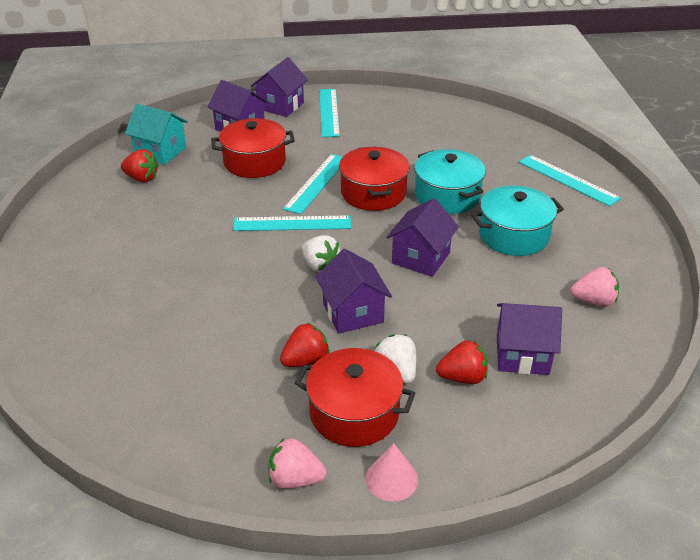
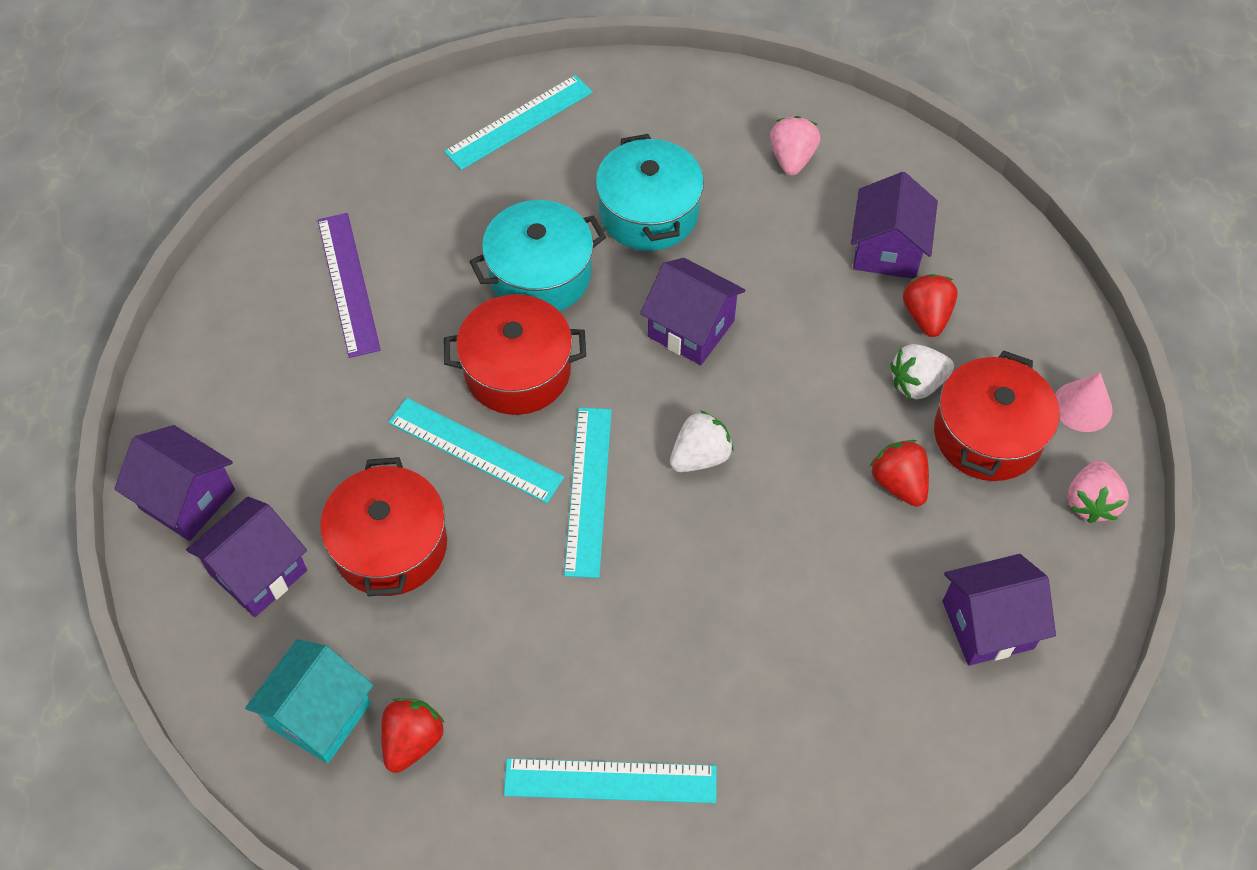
camera: 85 degrees left, 20 degrees up
purple house [316,249,392,334] -> purple house moved to [942,554,1056,666]
turquoise ruler [319,89,340,137] -> turquoise ruler moved to [504,758,716,803]
none -> purple ruler [318,213,381,358]

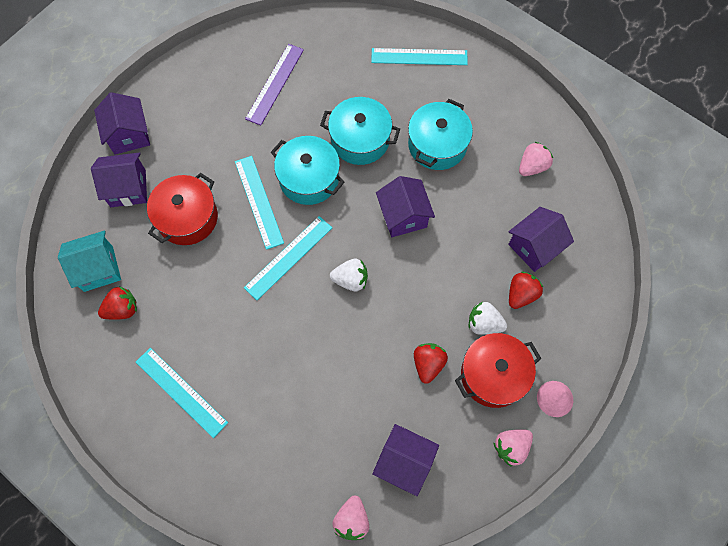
camera: 40 degrees right, 10 degrees up
red pot [444,294,586,415] -> turquoise pot [271,136,344,205]
none -> pink strawberry [332,496,369,540]

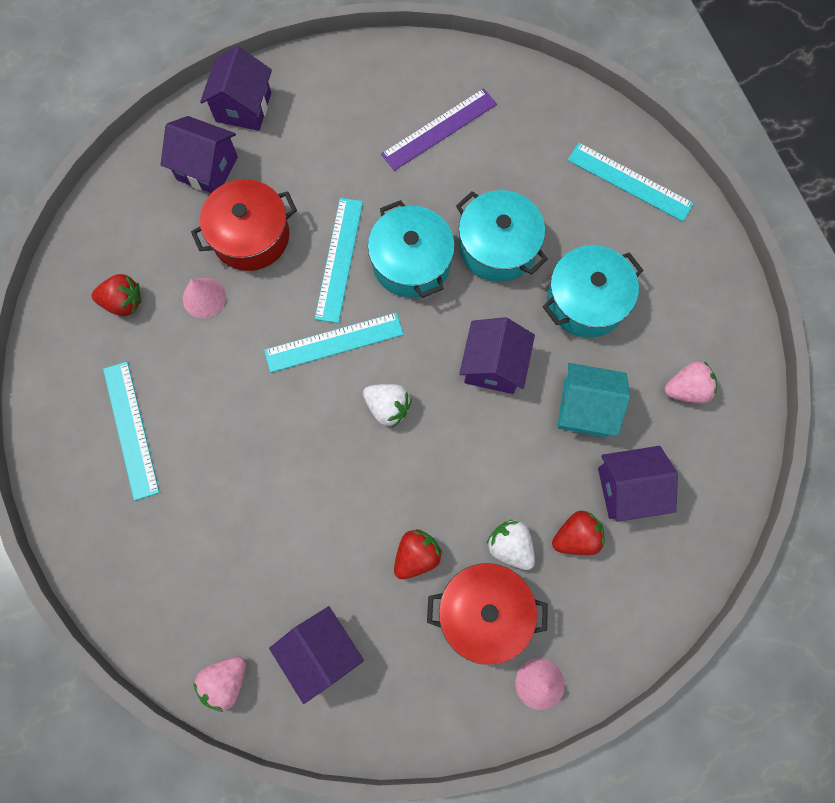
camera: 30 degrees right, 5 degrees up
turquoise house [58,230,121,292] -> turquoise house moved to [557,363,630,437]
pink strawberry [493,429,533,467] -> none
none -> pink cone [183,278,226,318]

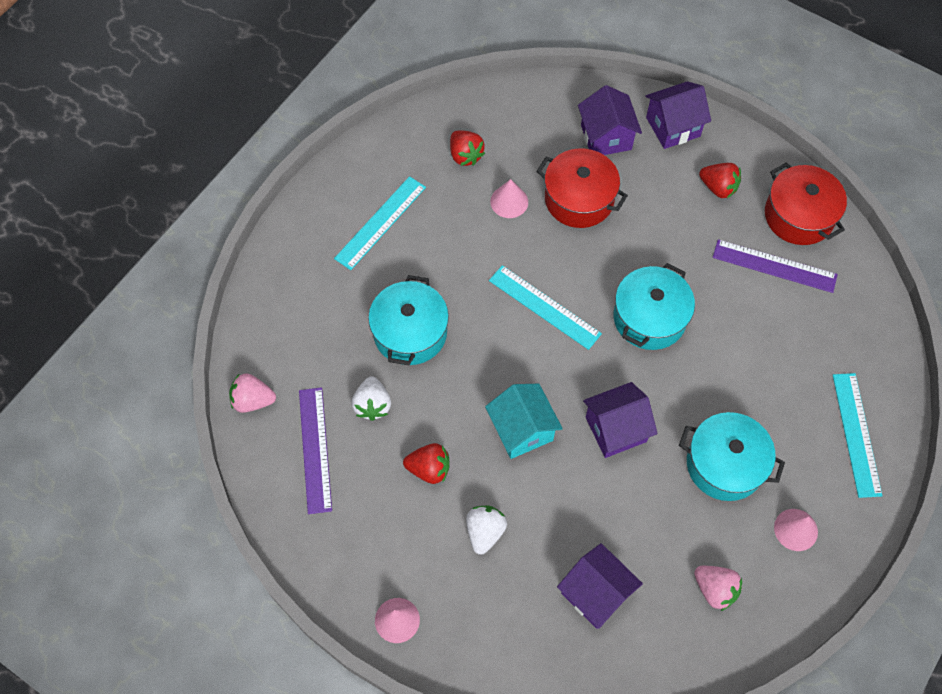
camera: 55 degrees right, 10 degrees down
purple house [269,606,364,704] -> purple ruler [299,387,332,514]
turquoise ruler [315,198,363,323] -> none
white strawberry [363,384,412,428] -> white strawberry moved to [352,376,391,421]
red pot [427,563,548,665] -> red pot moved to [765,162,847,245]
turquoise pot [456,190,548,282] -> turquoise pot moved to [368,275,449,365]
red strawberry [552,511,605,555] -> red strawberry moved to [699,163,741,198]
turquoise house [557,363,630,437] -> turquoise house moved to [485,384,563,459]
none -> pink cone [774,509,818,551]

